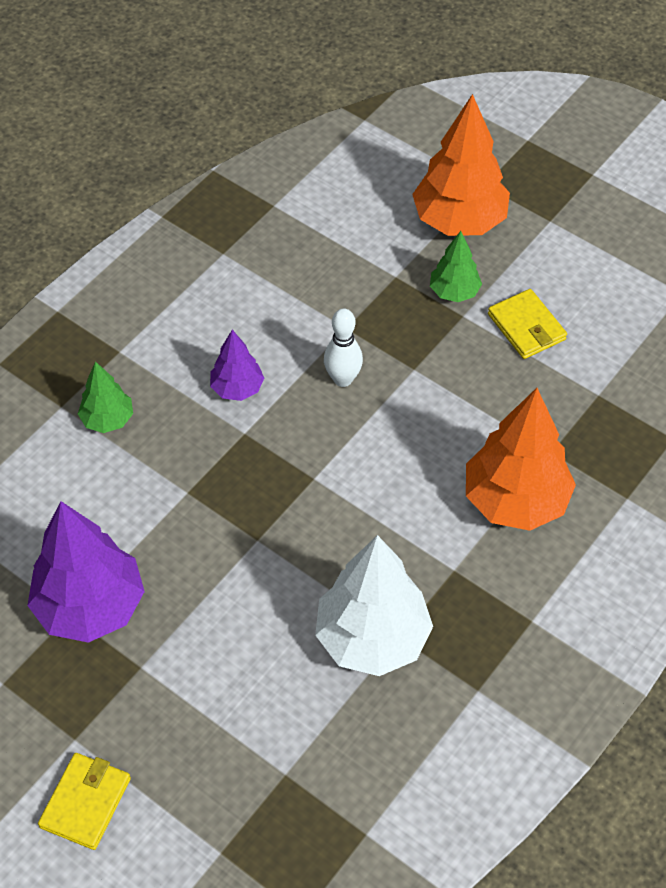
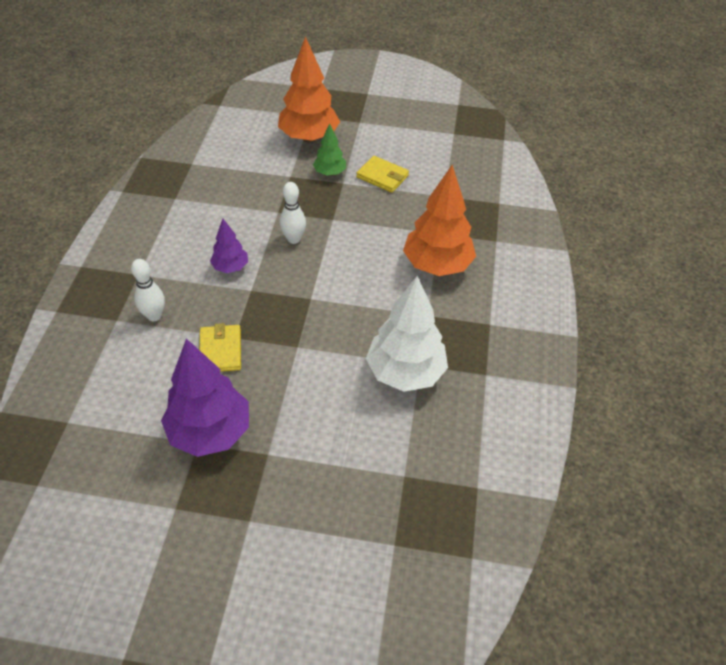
camera: 30 degrees left, 5 degrees down
yellow wallet [38,753,131,850] -> yellow wallet moved to [199,323,241,372]
green tree [78,361,133,433] -> white bowling pin [131,259,165,321]

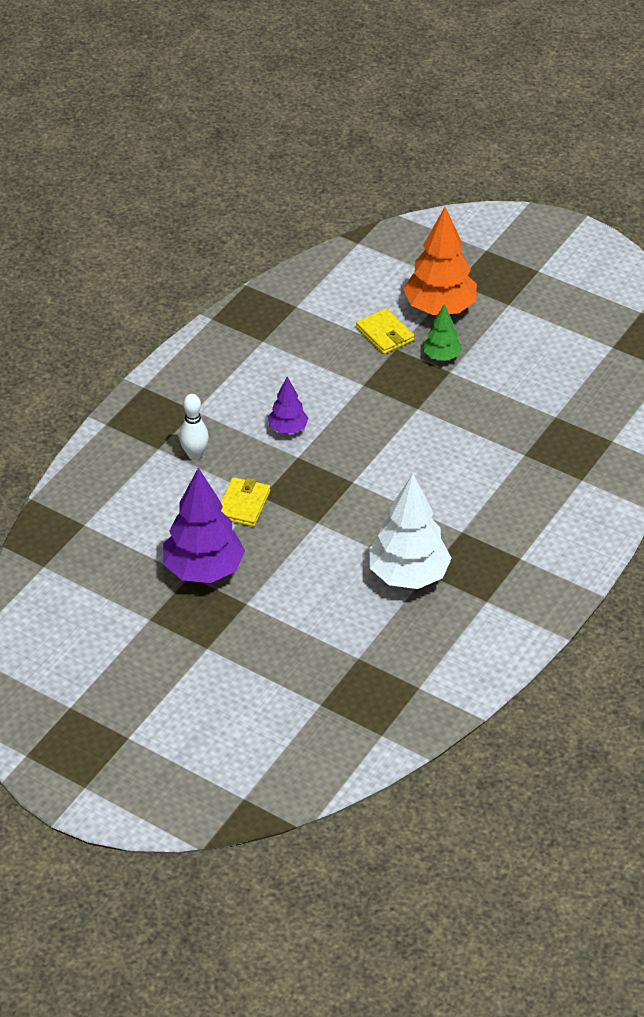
camera: 25 degrees right, 5 degrees down
white bowling pin [280,182,306,244] -> none
yellow wallet [356,156,409,193] -> yellow wallet moved to [356,308,414,354]
orange tree [403,165,476,276] -> none

